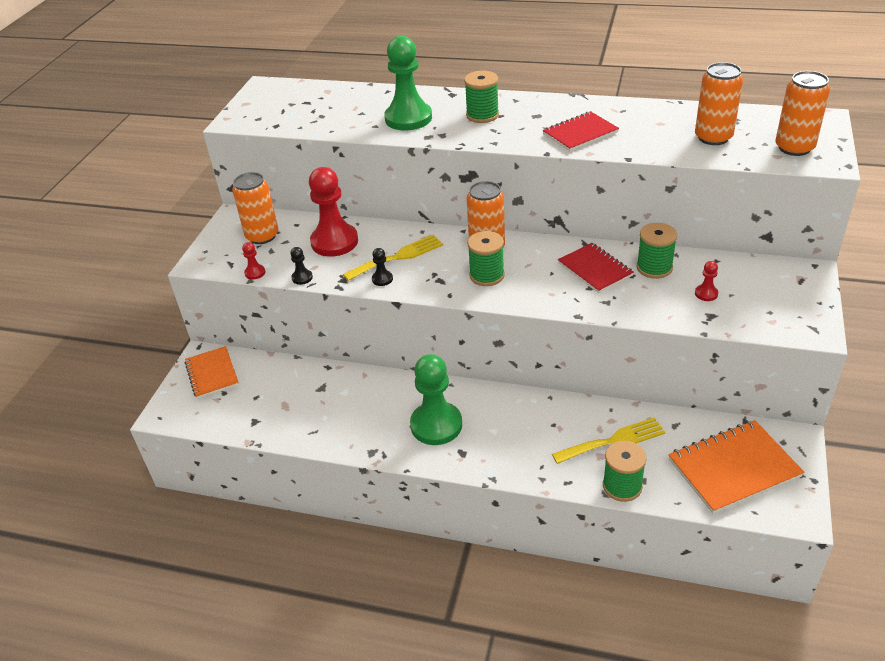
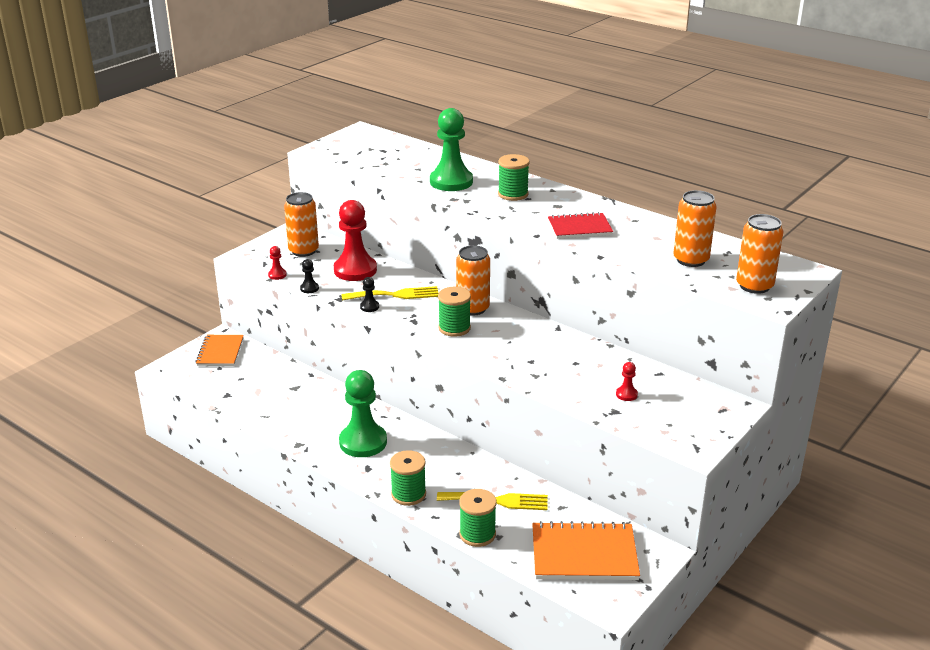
camera: 20 degrees right, 10 degrees down
red notebook [558,243,634,293] -> none
green spool [637,223,677,279] -> green spool moved to [390,450,426,506]

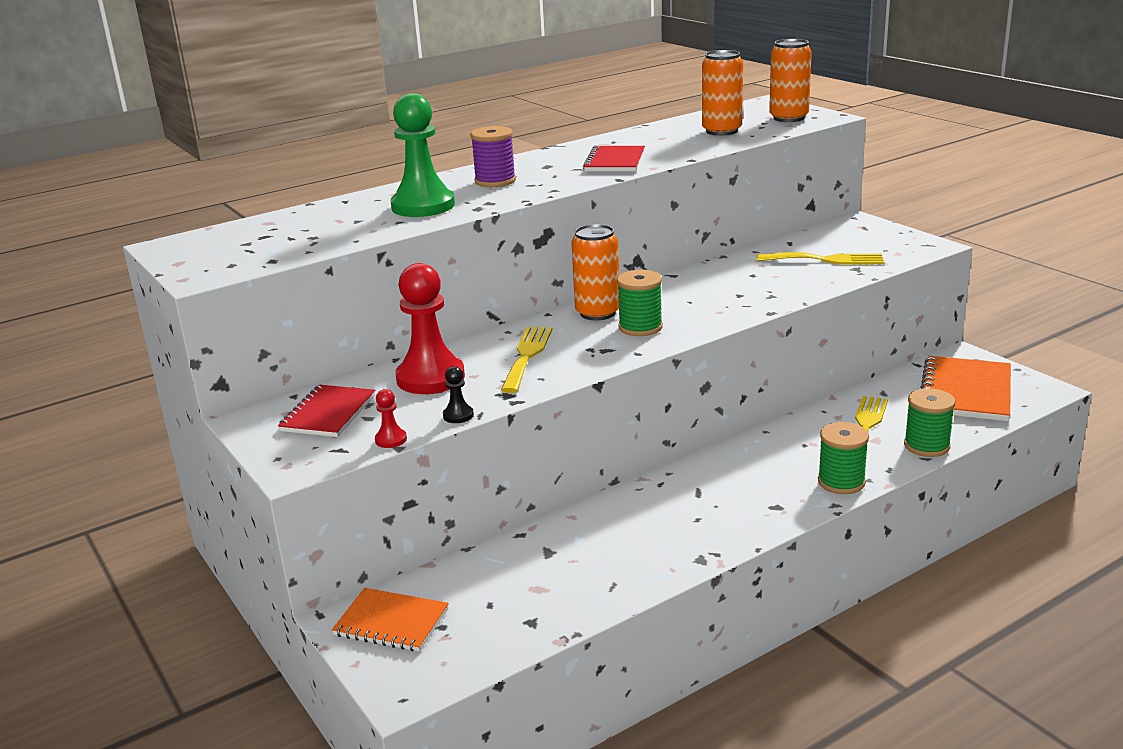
camera: 70 degrees left, 5 degrees down
orange can [284,192,319,257] -> red notebook [278,385,375,437]
green pawn [339,370,387,457] -> none
black pawn [360,277,379,312] -> none
green spool [498,154,530,201] -> purple spool [470,126,516,187]
red pawn [616,362,638,401] -> yellow fork [756,252,884,265]

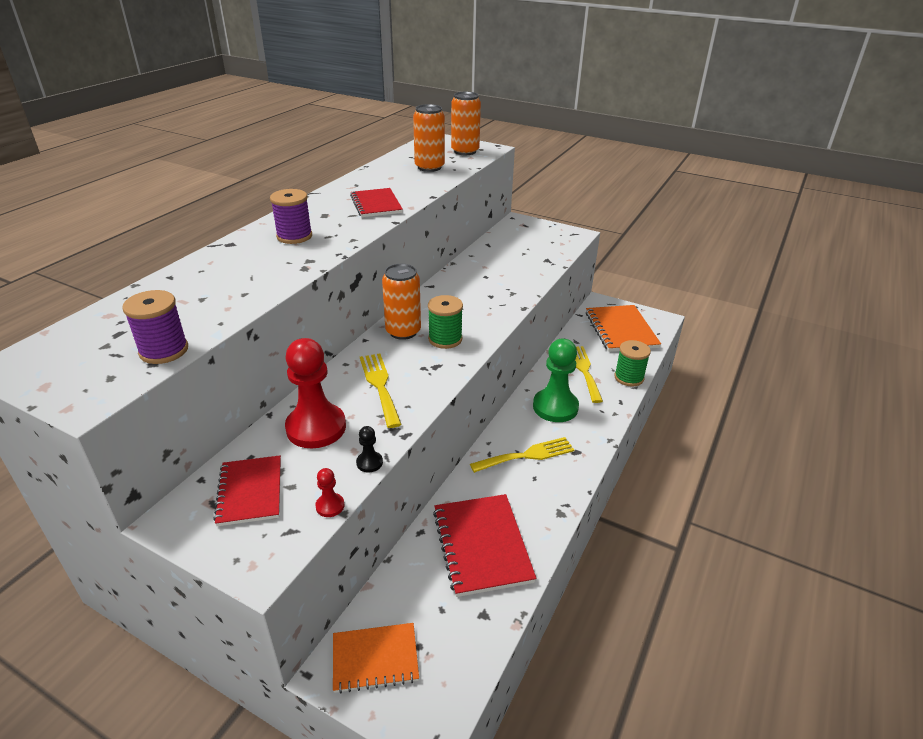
camera: 30 degrees left, 10 degrees up
green pawn [390,93,455,217] -> green pawn moved to [533,338,579,422]
yellow fork [756,252,884,265] -> yellow fork moved to [470,437,574,473]
green spool [818,422,869,494] -> none
none -> purple spool [122,290,188,364]
none -> red notebook [433,494,537,597]

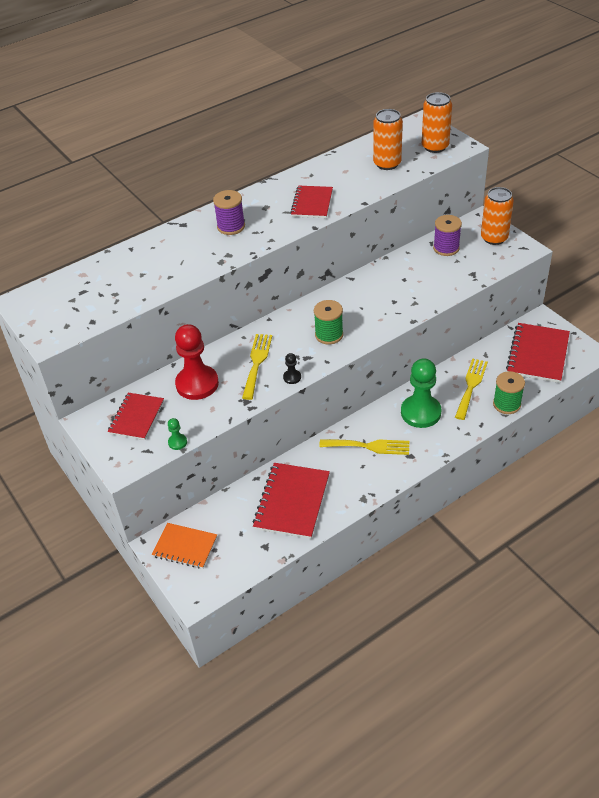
camera: 30 degrees right, 10 degrees up
purple spool [122,290,188,364] -> purple spool moved to [433,215,462,256]
red pawn [315,468,345,517] -> green pawn [168,418,187,450]
black pawn [356,426,383,472] -> black pawn moved to [283,353,301,384]
orange can [382,264,421,340] -> orange can moved to [481,187,514,245]
orange notebook [586,305,661,352] -> red notebook [506,323,570,383]

